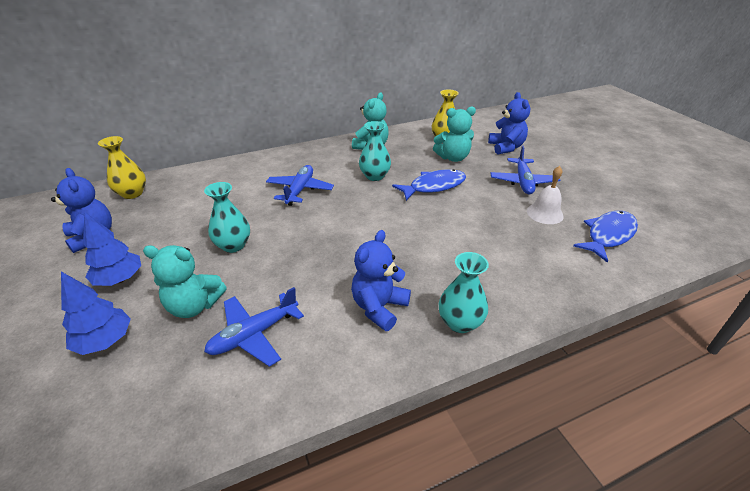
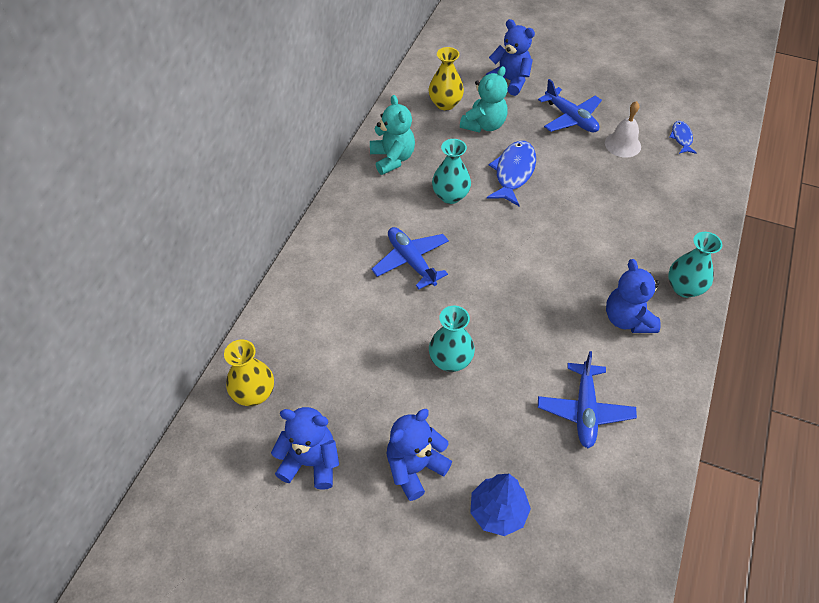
camera: 45 degrees left, 15 degrees up
blue tree [83,212,141,286] -> blue teddy bear [387,409,452,501]
turquoise teddy bear [143,245,227,318] -> none
blue fish [573,211,638,263] -> blue fish [669,121,697,154], size x0.55

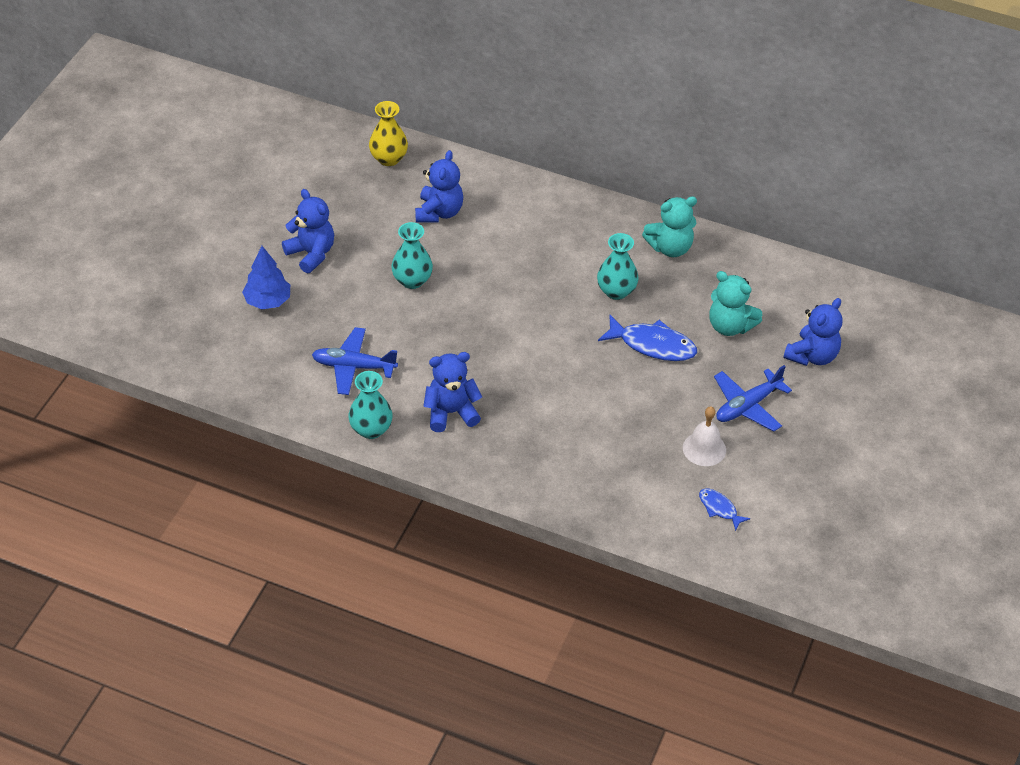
camera: 90 degrees right, 5 degrees down
blue teddy bear [271,407,339,490] -> blue teddy bear moved to [415,150,463,223]
blue plane [371,227,449,289] -> none
yellow vase [429,47,464,110] -> none
turquoise vase [668,232,722,298] -> turquoise vase moved to [348,371,393,439]
blue fish [669,121,697,154] -> blue fish turned 135 degrees counterclockwise [699,488,750,531]

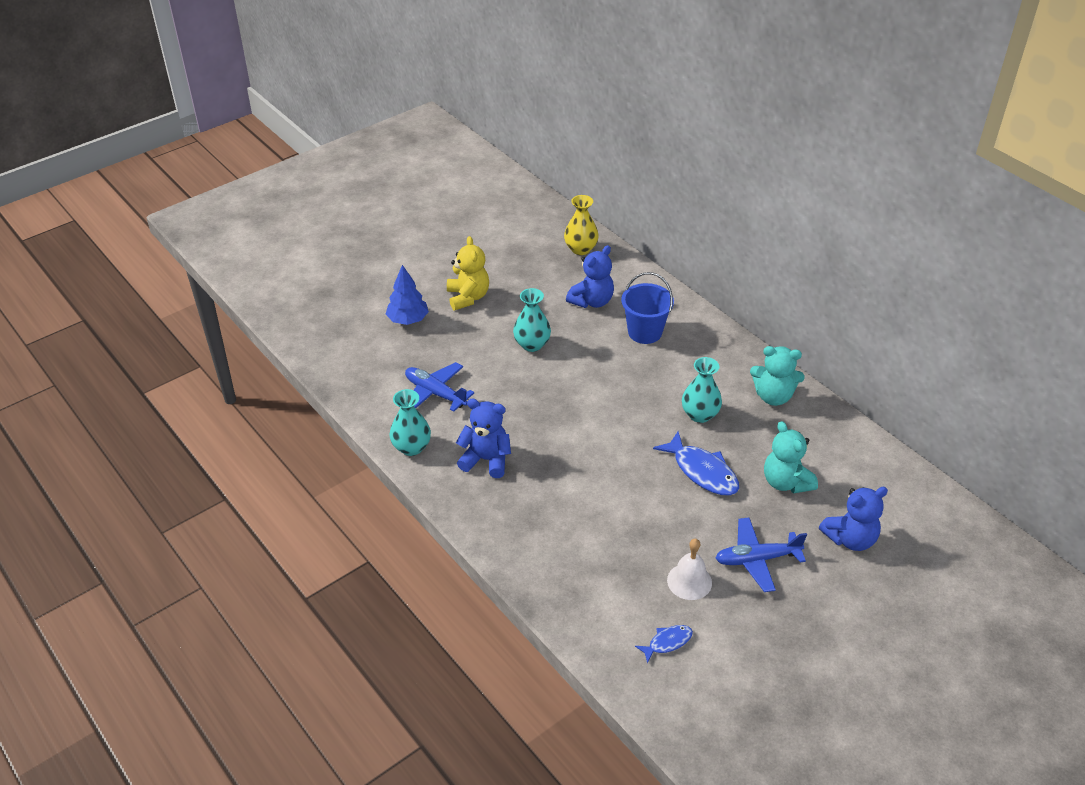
camera: 30 degrees right, 5 degrees down
blue teddy bear [282,189,334,273] -> yellow teddy bear [447,236,489,310]
blue fish [699,488,750,531] -> blue fish turned 75 degrees clockwise [635,625,693,664]
none -> blue bucket [621,272,674,344]

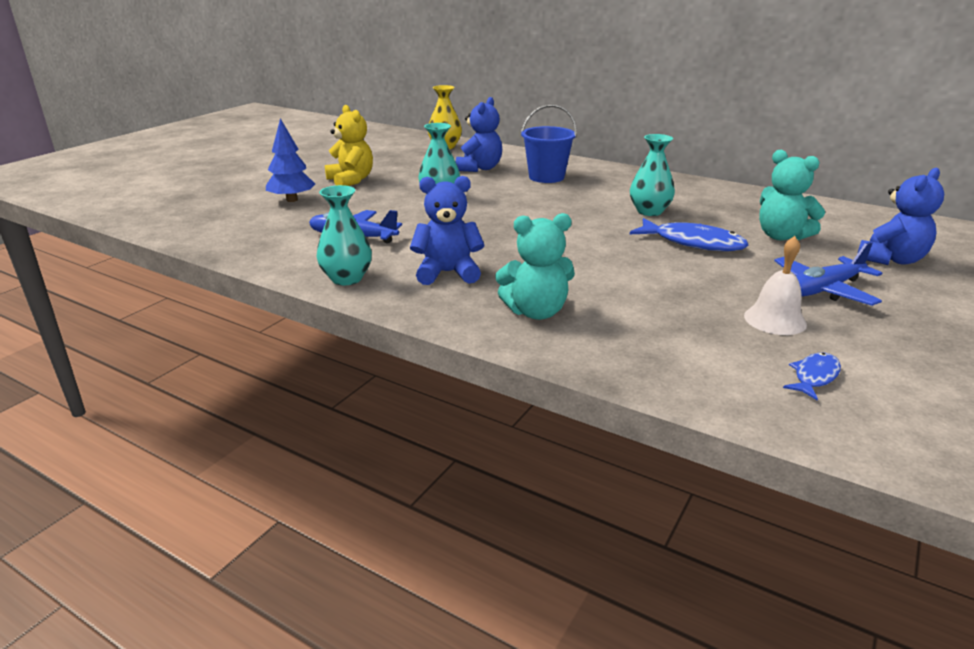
camera: 20 degrees left, 15 degrees down
turquoise teddy bear [750,346,805,406] -> turquoise teddy bear moved to [495,213,575,320]

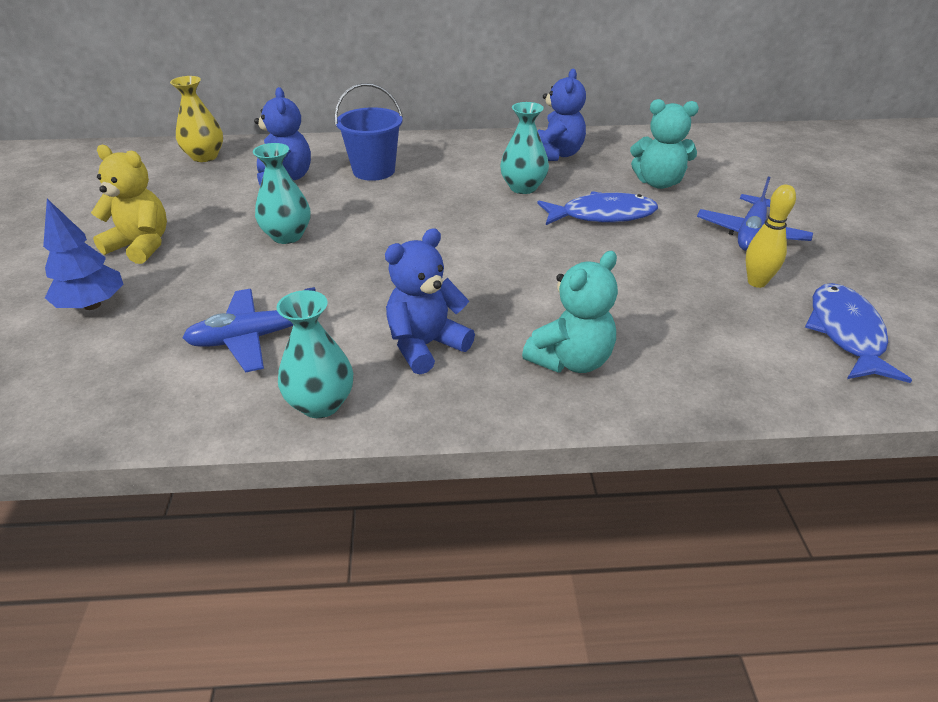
camera: 35 degrees left, 10 degrees up
white bell [744,236,807,335] -> yellow bowling pin [746,185,796,288]
blue fish [783,353,841,400] -> blue fish [805,283,912,383], size x1.82
blue teddy bear [857,168,944,265] -> blue teddy bear moved to [538,69,586,161]

